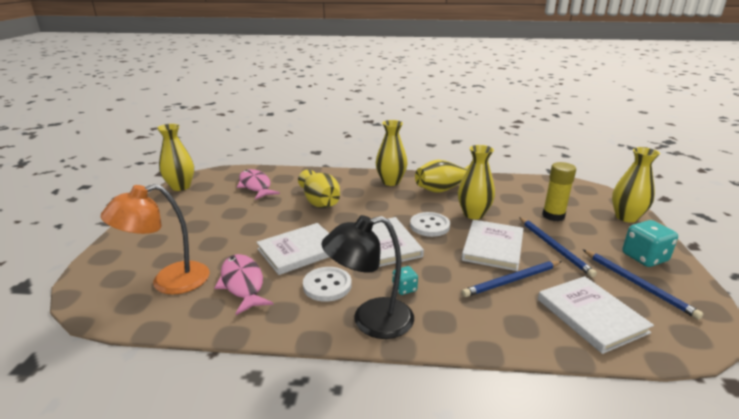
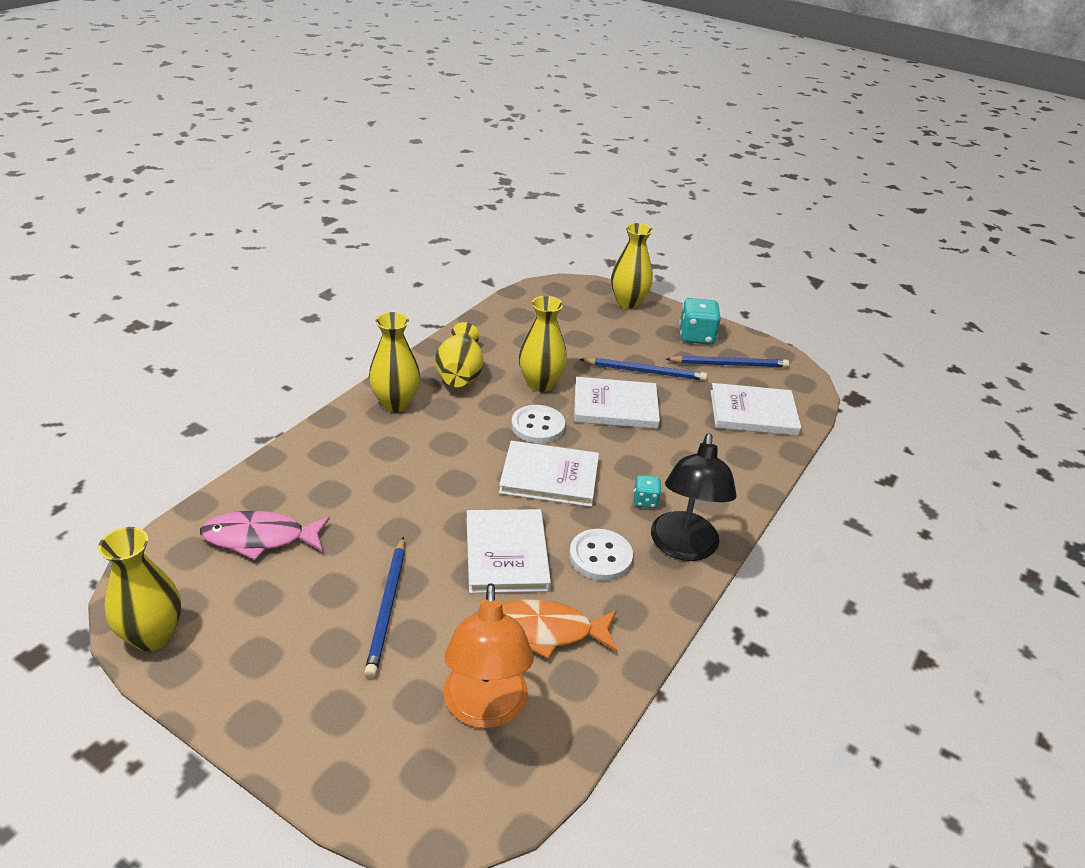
camera: 65 degrees left, 10 degrees up
pink fish [214,254,273,315] -> orange fish [502,599,617,659]
yellow vase [298,169,340,208] -> none
white book [462,220,524,271] -> white book turned 45 degrees counterclockwise [574,377,660,429]
blue pencil [462,261,562,297] -> blue pencil moved to [364,537,405,678]
yellow glue stick [542,162,576,221] -> none

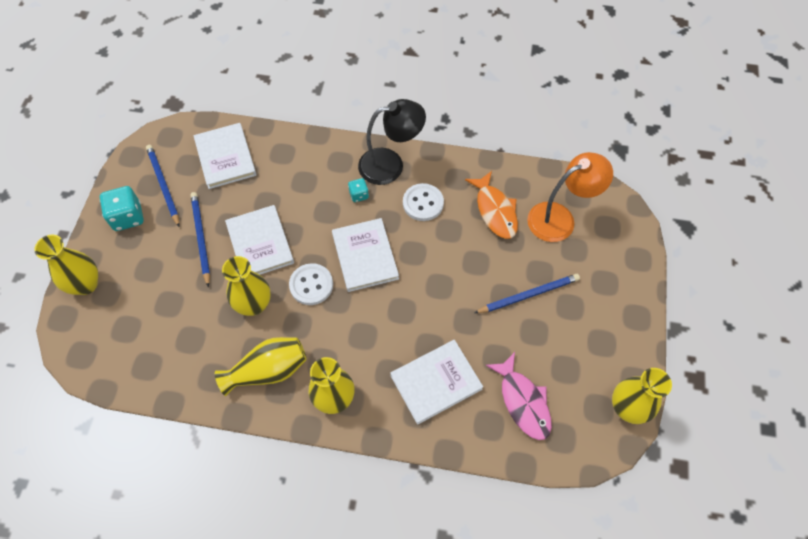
camera: 110 degrees left, 25 degrees up
white book [467,509,551,593] -> white book moved to [390,340,483,425]

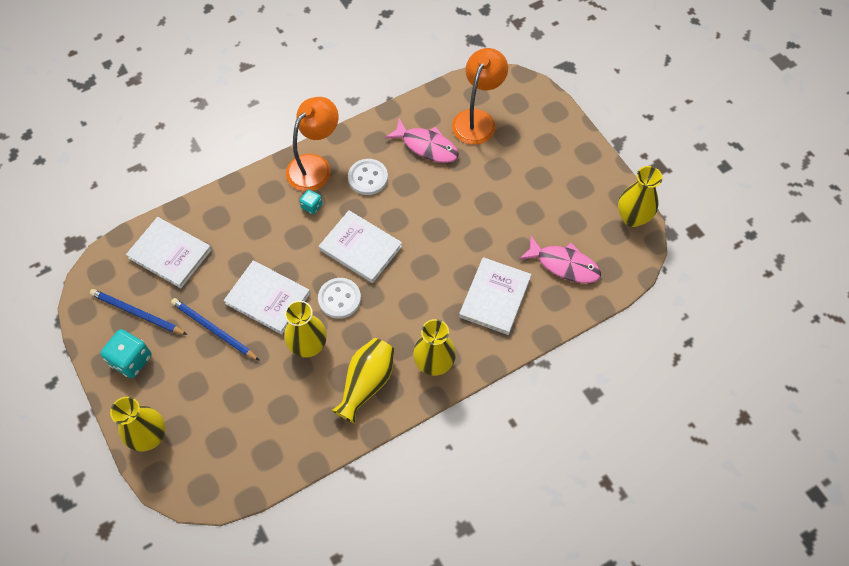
camera: 40 degrees left, 0 degrees up
black lamp [358,99,426,185] -> orange lamp [286,97,339,192]
orange fish [465,171,518,239] -> pink fish [385,118,459,163]
blue pencil [474,274,580,313] -> none

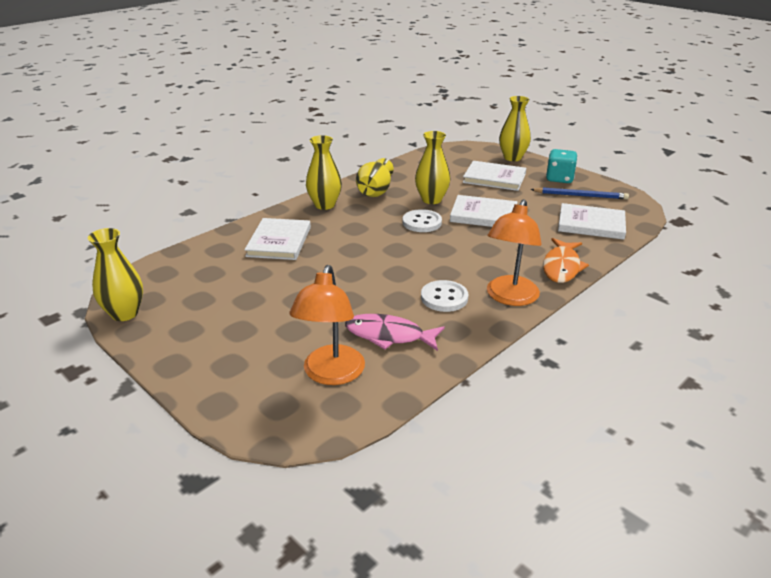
camera: 165 degrees right, 30 degrees down
blue pencil [171,298,260,361] -> none
turquoise dice [300,189,322,214] -> none
white book [319,210,402,283] -> white book moved to [463,161,526,191]
pink fish [519,235,601,283] -> none
none -> orange fish [543,238,589,283]

